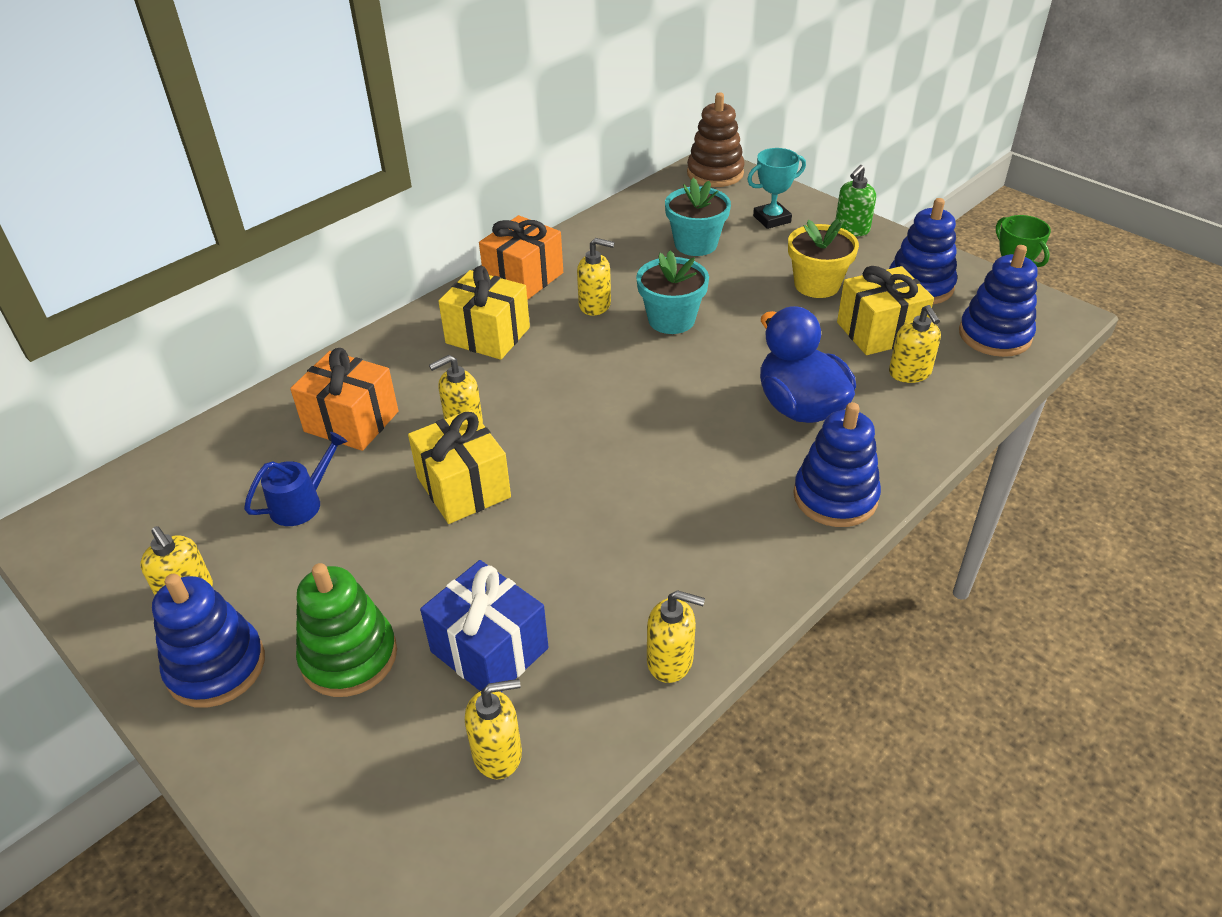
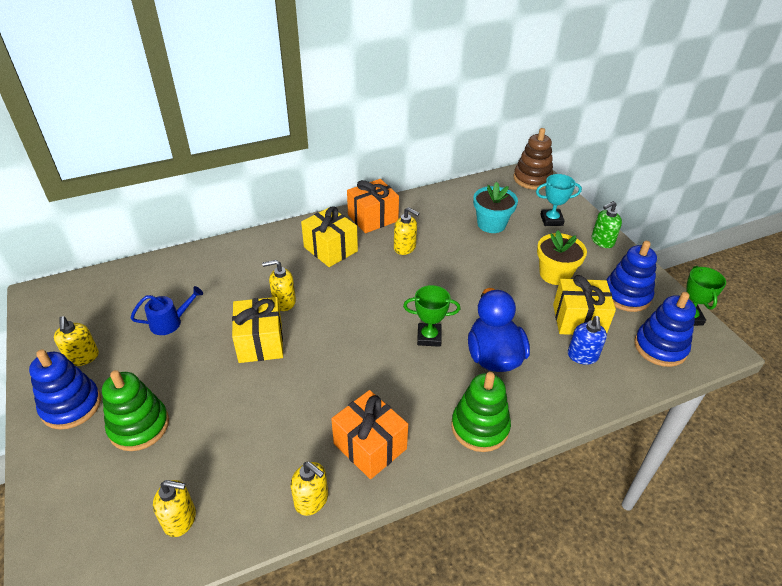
camera: 20 degrees right, 0 degrees up
orange gift [290,348,398,451] -> orange gift moved to [331,390,408,479]
blue gift [420,560,549,692] -> none
turquoise flower pot [636,251,709,334] -> none
blue stacking toy [793,402,881,527] -> green stacking toy [451,372,511,452]
yellow soap dispenser [889,305,941,383] -> blue soap dispenser [568,316,607,365]
none -> green trophy [403,285,460,347]

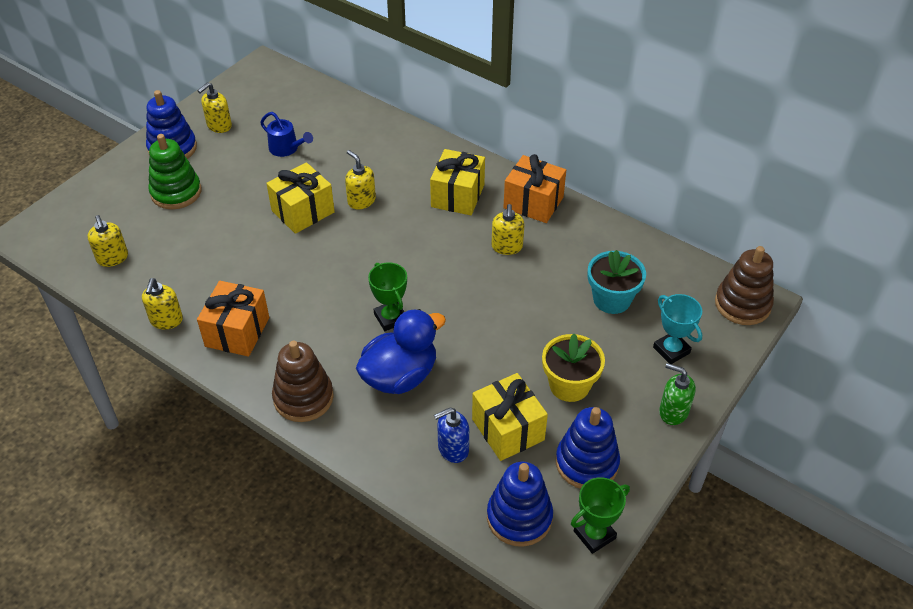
camera: 60 degrees right, 5 degrees up
green stacking toy [451,372,511,452] -> brown stacking toy [272,341,334,422]

